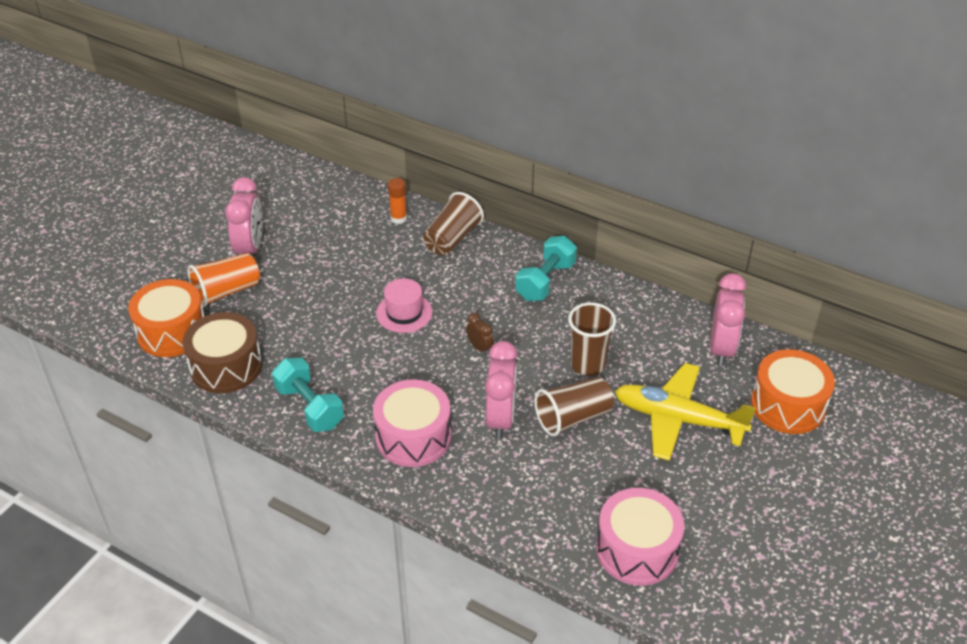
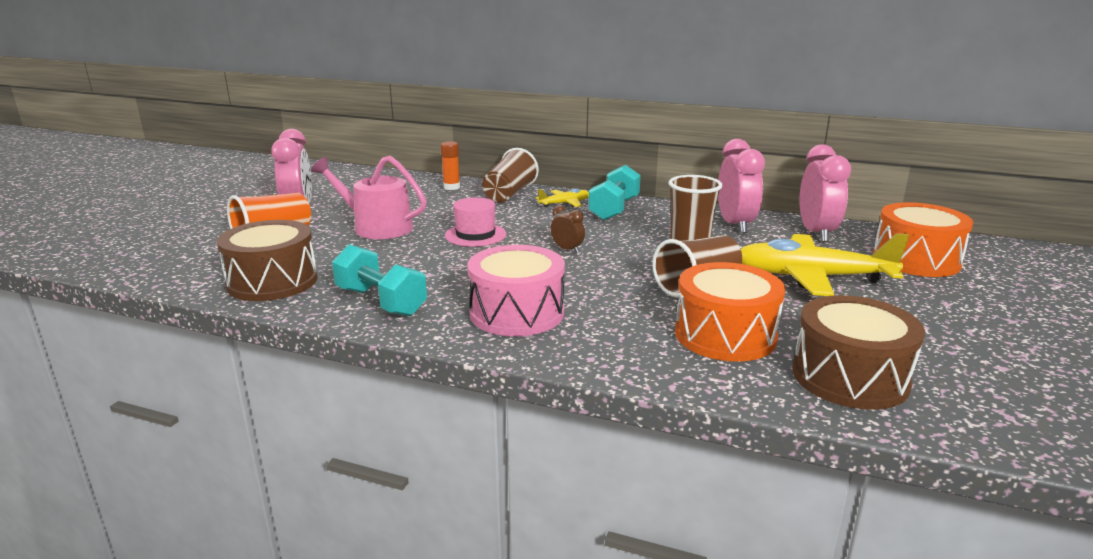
camera: 10 degrees left, 20 degrees down
orange drum [128,279,204,357] -> orange drum moved to [675,262,785,362]
pink clock [485,341,518,439] -> pink clock moved to [718,139,765,233]
pink drum [596,488,685,586] -> brown drum [792,295,925,410]
none -> pink watering can [311,156,427,239]
none -> yellow plane [535,189,589,207]

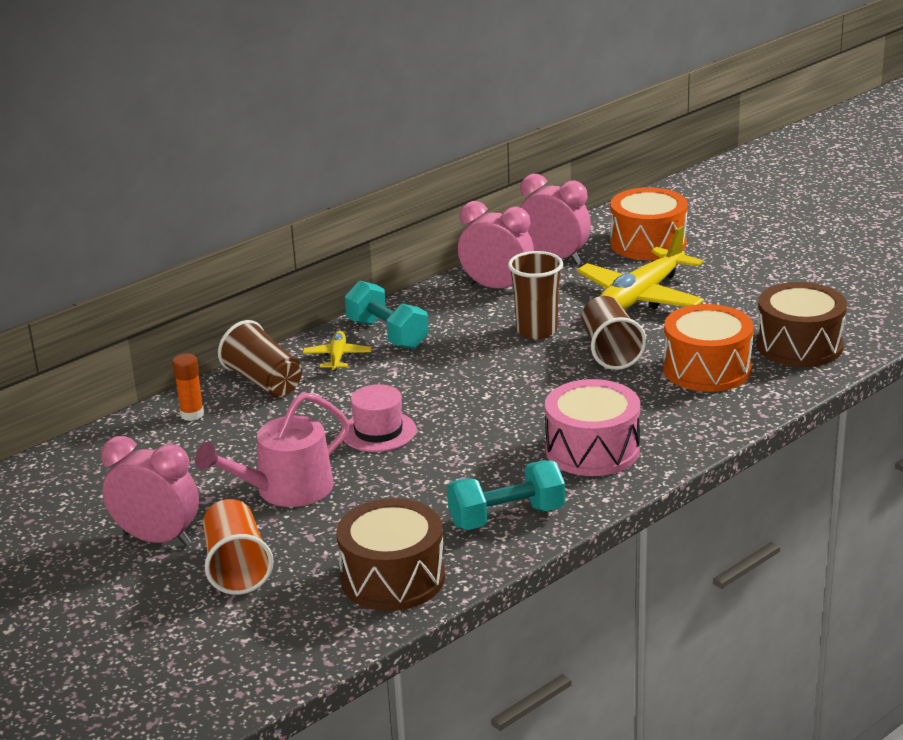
camera: 60 degrees left, 5 degrees up
brown clock [551,205,585,253] -> none

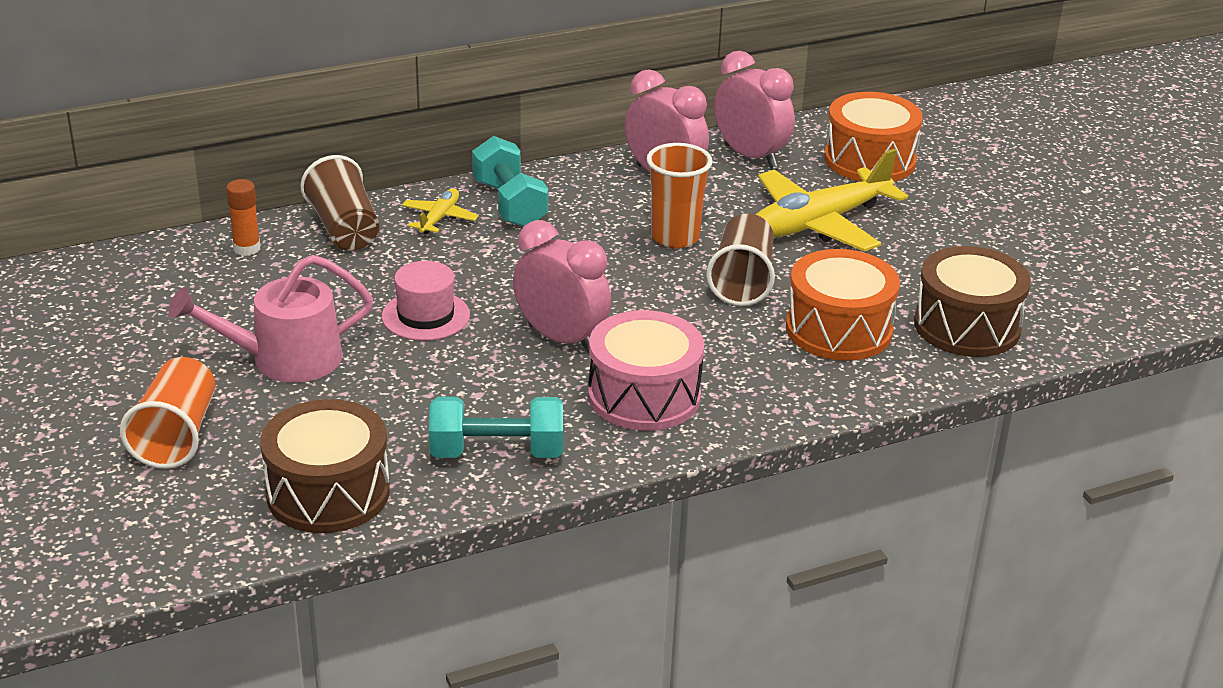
camera: 15 degrees right, 5 degrees up
pink clock [101,436,199,546] -> pink clock moved to [513,220,611,353]
brown cup [508,251,563,339] -> orange cup [647,143,713,249]

